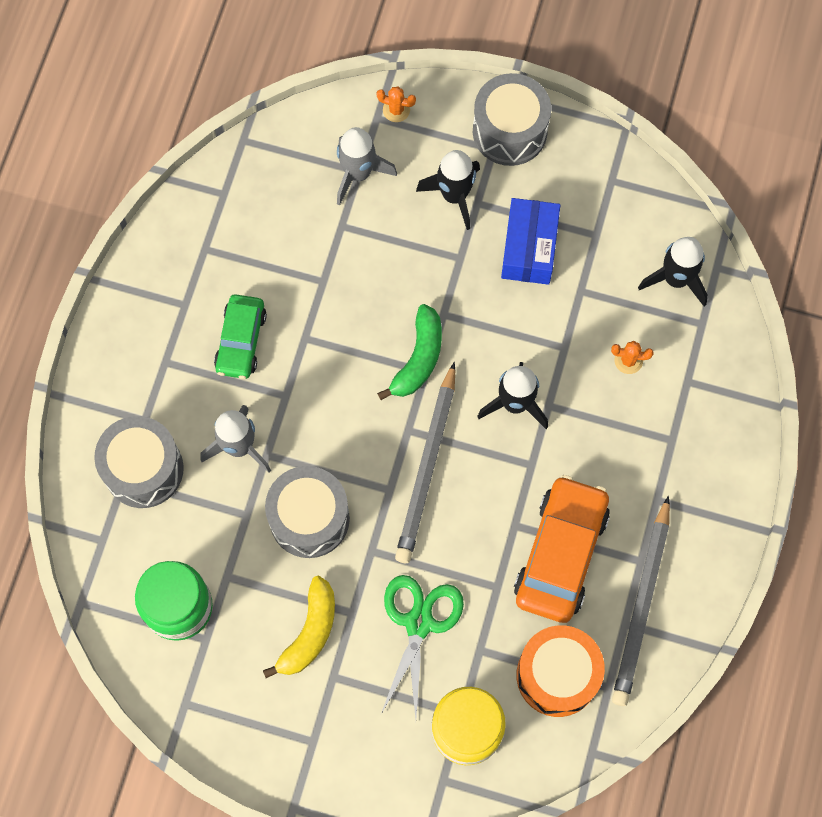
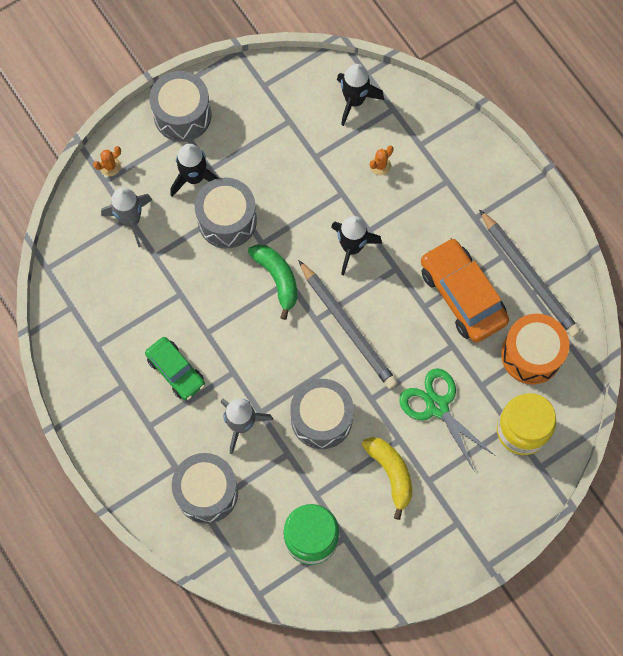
camera: 50 degrees left, 0 degrees up
blue box [501,198,560,285] -> none
none -> grey drum [195,177,257,249]

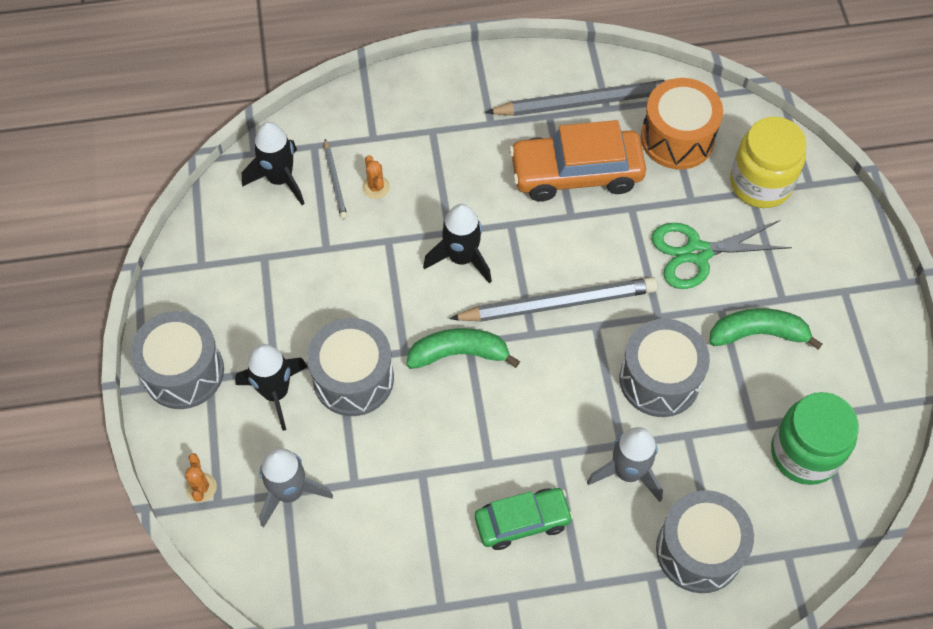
camera: 65 degrees left, 10 degrees down
yellow banana [362,437,412,520] -> green banana [709,308,822,349]
none -> grey pencil [324,139,347,219]

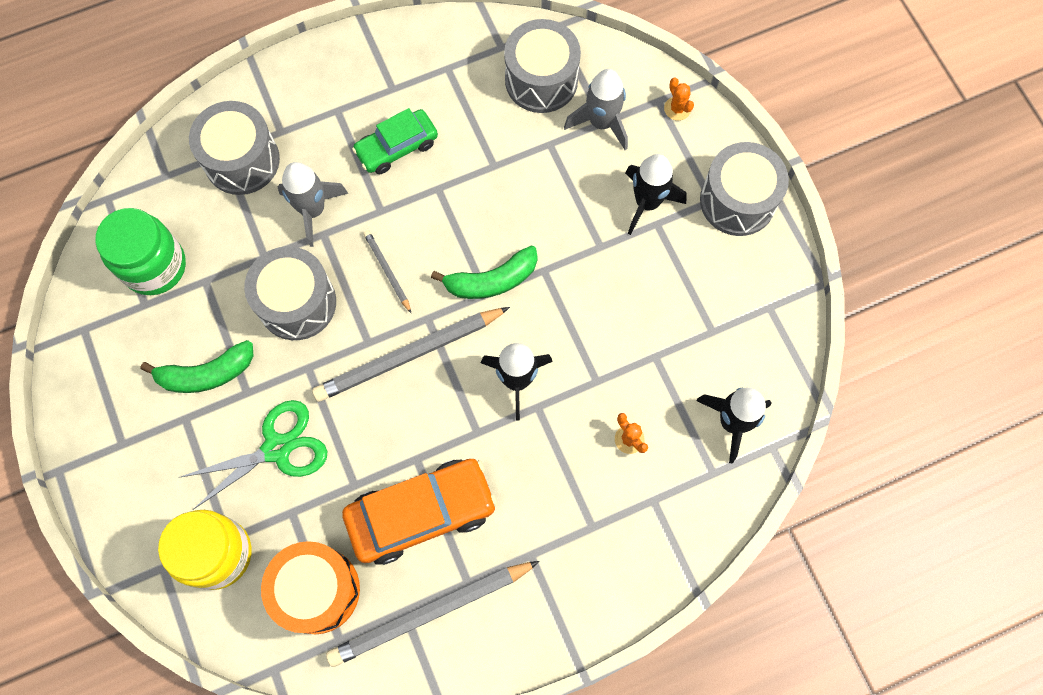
camera: 165 degrees right, 10 degrees up
grey drum [307,318,394,416] -> grey drum moved to [504,19,581,113]
grey pencil [324,139,347,219] -> grey pencil moved to [363,230,411,313]

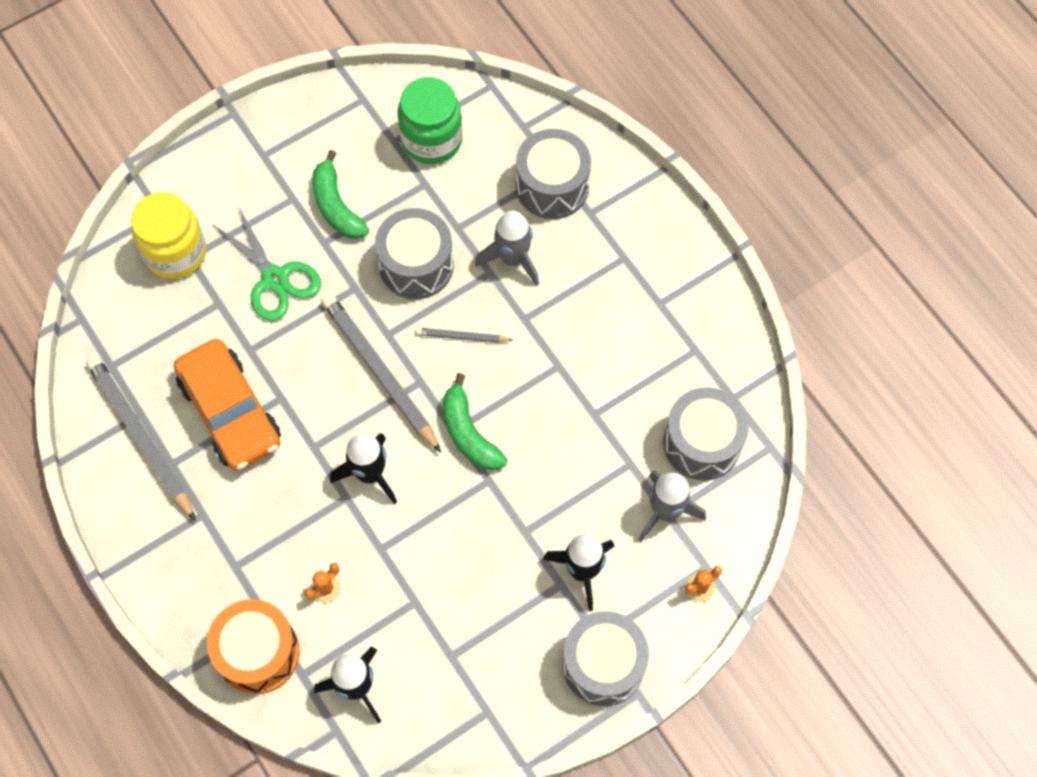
camera: 80 degrees right, 5 degrees down
orange drum [261,541,360,634] -> orange drum moved to [207,599,300,694]
green car [352,108,438,174] -> none
grey pencil [363,230,411,313] -> grey pencil turned 135 degrees counterclockwise [416,328,513,343]

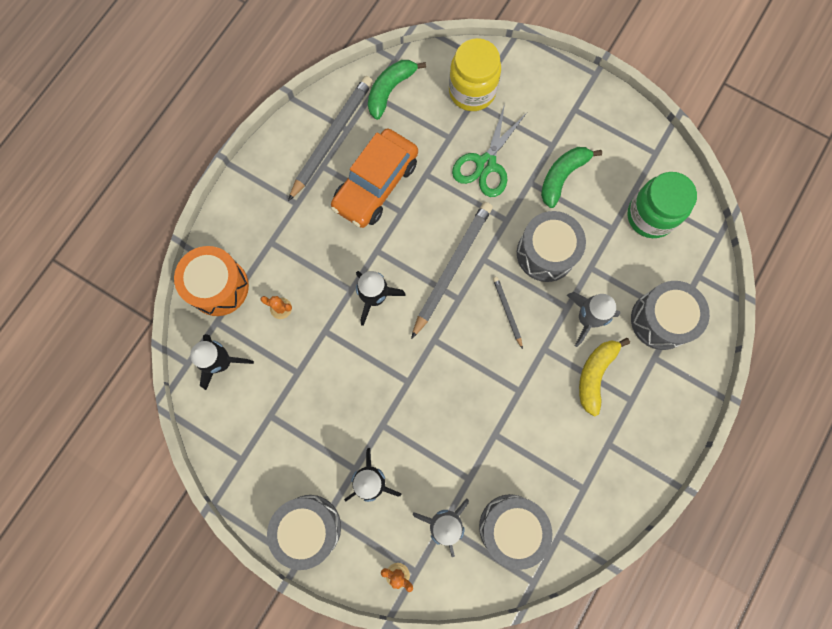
camera: 65 degrees right, 10 degrees up
green banana [443,373,507,470] -> green banana moved to [368,60,426,120]
none -> yellow banana [579,338,630,416]

